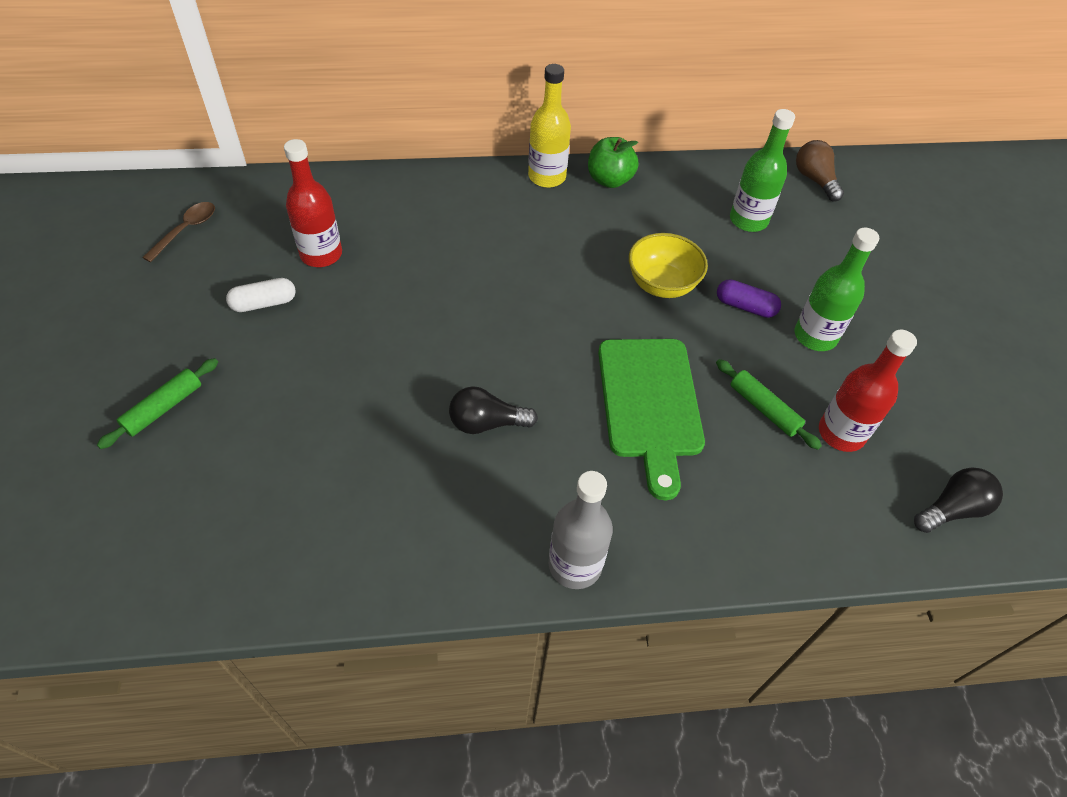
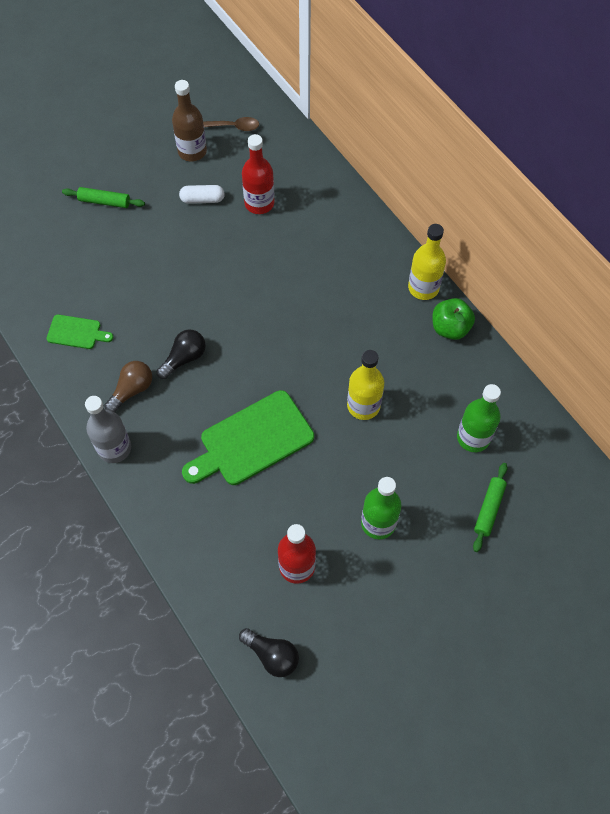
camera: 65 degrees right, 10 degrees up
white capsule [226,278,296,312] -> white capsule turned 45 degrees counterclockwise [179,185,225,204]
black light bulb [449,386,538,434] -> black light bulb turned 75 degrees clockwise [157,329,206,379]
yellow bowl [629,233,708,298] -> yellow bottle [347,350,384,420]
green rolling pin [716,359,822,450] -> green rolling pin moved to [473,463,508,552]
purple capsule [717,279,781,318] -> none
brown light bulb [796,140,844,201] -> brown light bulb moved to [104,361,152,413]
none -> green cutting board [46,315,113,349]
none -> brown bottle [172,80,207,161]

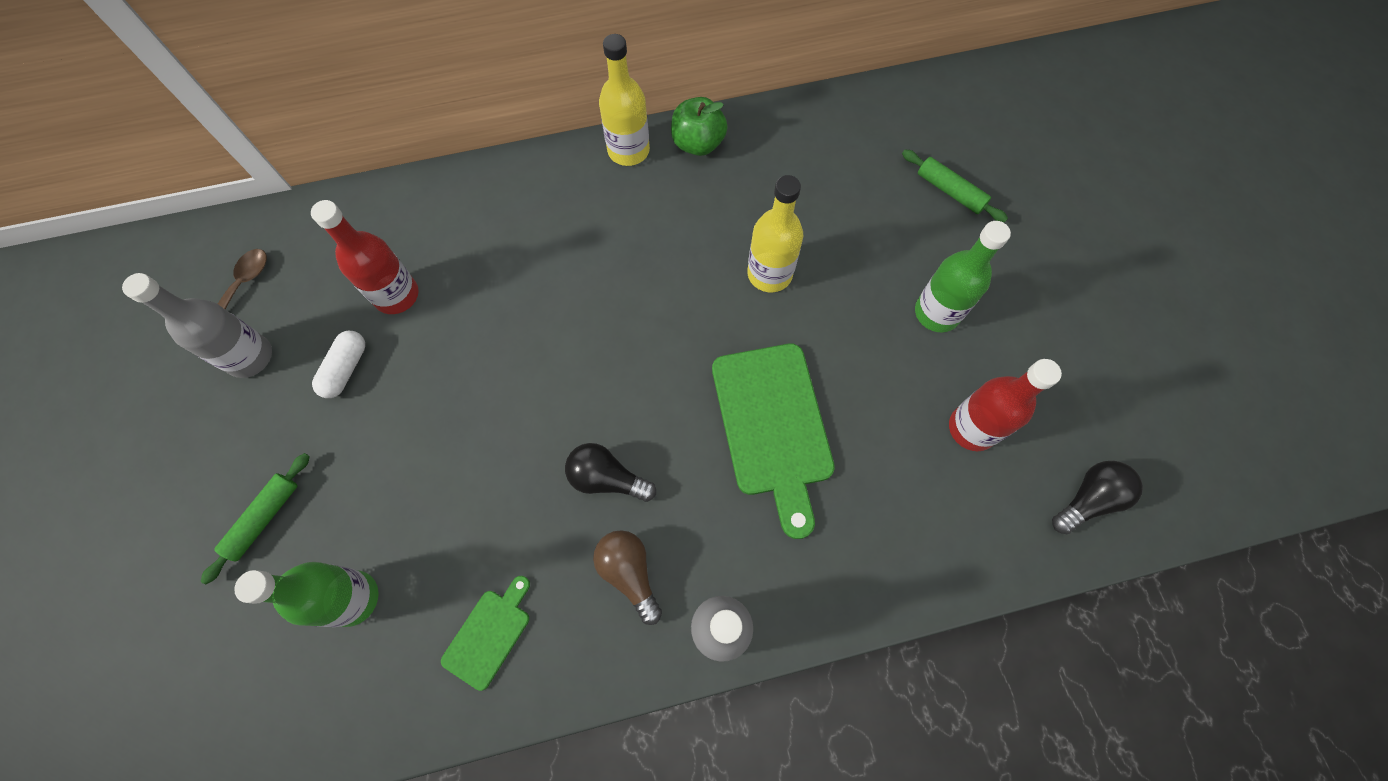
camera: 70 degrees left, 5 degrees up
black light bulb [157,329,206,379] -> black light bulb turned 45 degrees counterclockwise [565,443,656,502]
brown bottle [172,80,207,161] -> grey bottle [122,273,272,378]
green bottle [457,384,501,452] -> green bottle moved to [234,562,379,627]

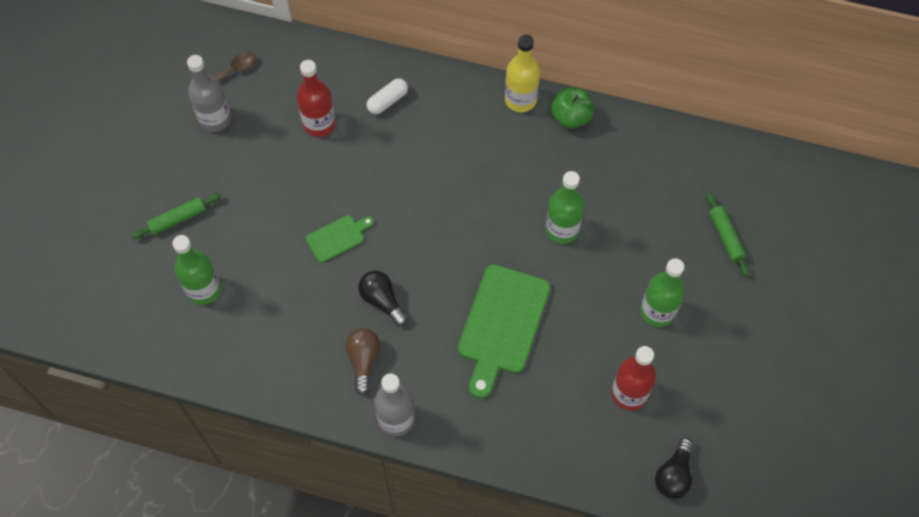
camera: 30 degrees right, 5 degrees down
white capsule [312,331,365,398] -> white capsule moved to [366,78,408,114]
green cutting board [441,576,530,691] -> green cutting board moved to [306,215,374,263]
yellow bottle [747,175,803,292] -> green bottle [546,171,585,244]
black light bulb [1052,461,1143,534] -> black light bulb turned 120 degrees clockwise [655,438,694,499]

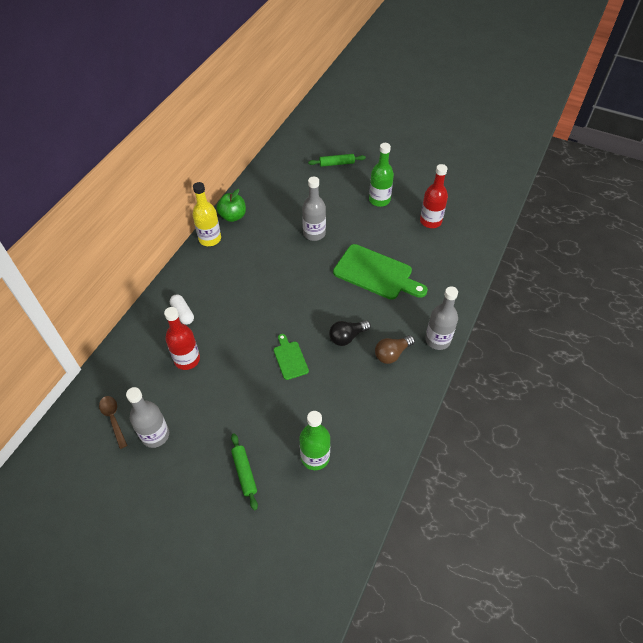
camera: 80 degrees left, 10 degrees down
brown light bulb [345,328,380,395] -> brown light bulb turned 45 degrees counterclockwise [375,335,415,364]
green bottle [546,171,585,244] -> grey bottle [302,177,326,241]
black light bulb [655,438,694,499] -> none

